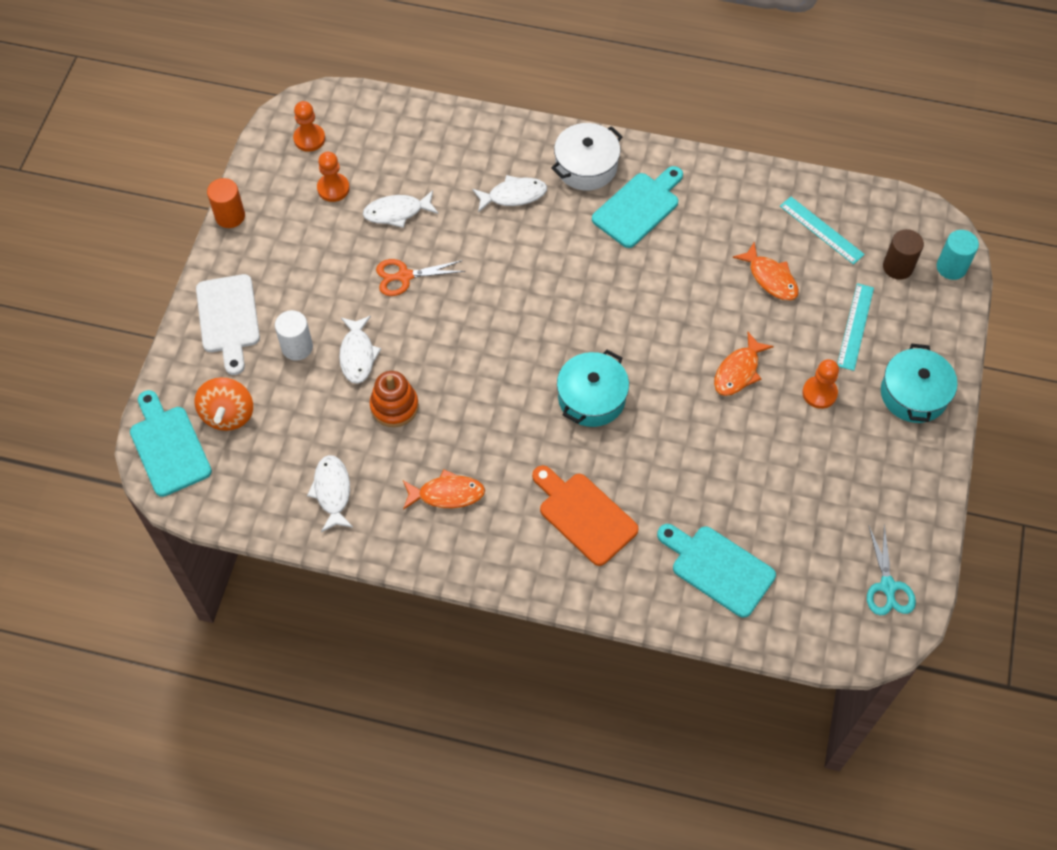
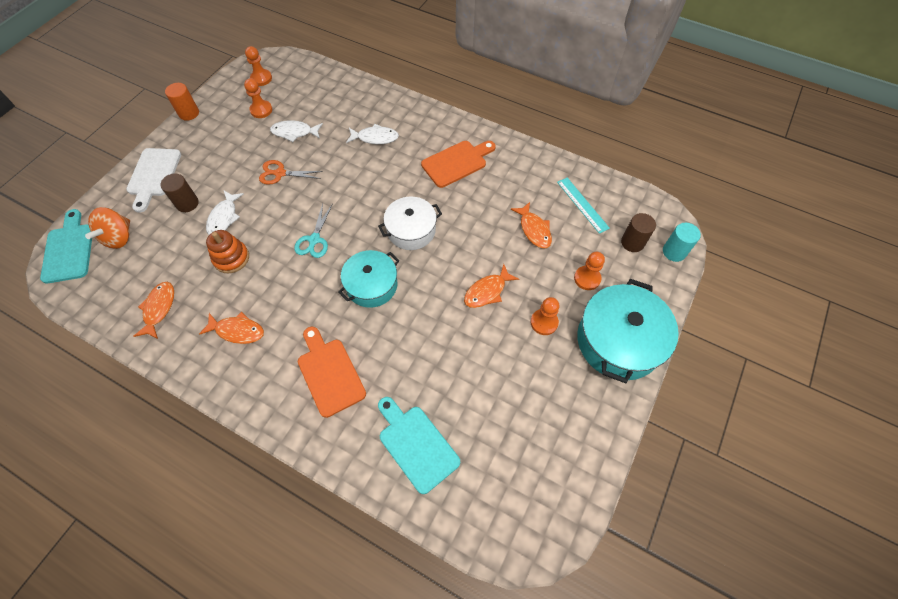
camera: 15 degrees right, 0 degrees up
white cylinder [275,310,313,361] -> brown cylinder [160,173,199,212]
white fish [307,455,353,532] -> orange fish [134,282,174,339]
white pot [551,123,623,190] -> white pot moved to [378,197,442,250]
turquoise cutting board [592,166,683,248] -> orange cutting board [421,141,496,188]
turquoise ruler [837,283,874,371] -> orange pawn [574,252,605,290]
turquoise scissors [867,524,916,616] -> turquoise scissors moved to [294,204,332,258]
turquoise pot [881,344,957,423] -> turquoise pot [577,279,679,383], size x1.55

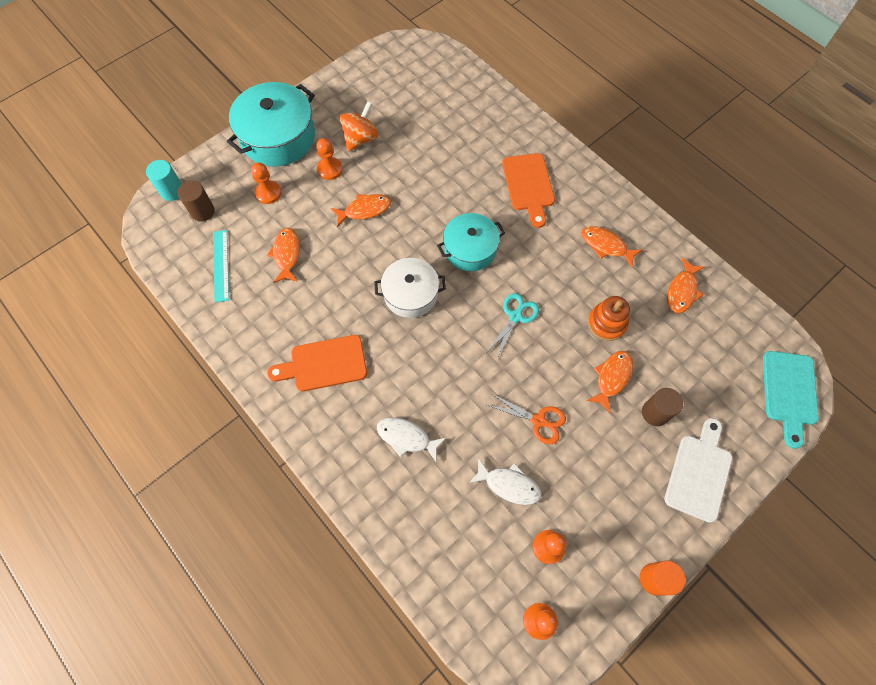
camera: 160 degrees left, 5 degrees up
orange spinning top [85,207,130,249] -> orange spinning top moved to [340,101,378,151]
white fish [206,191,244,235] -> orange fish [586,351,633,413]
turquoise cutting board [378,397,460,494] -> none

